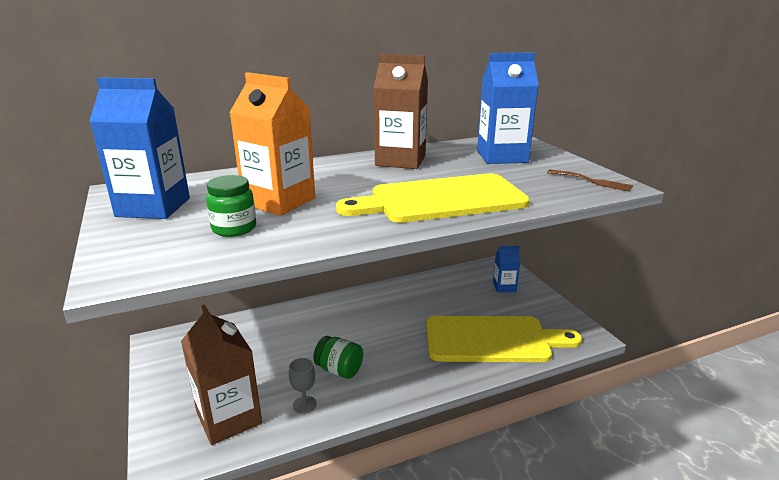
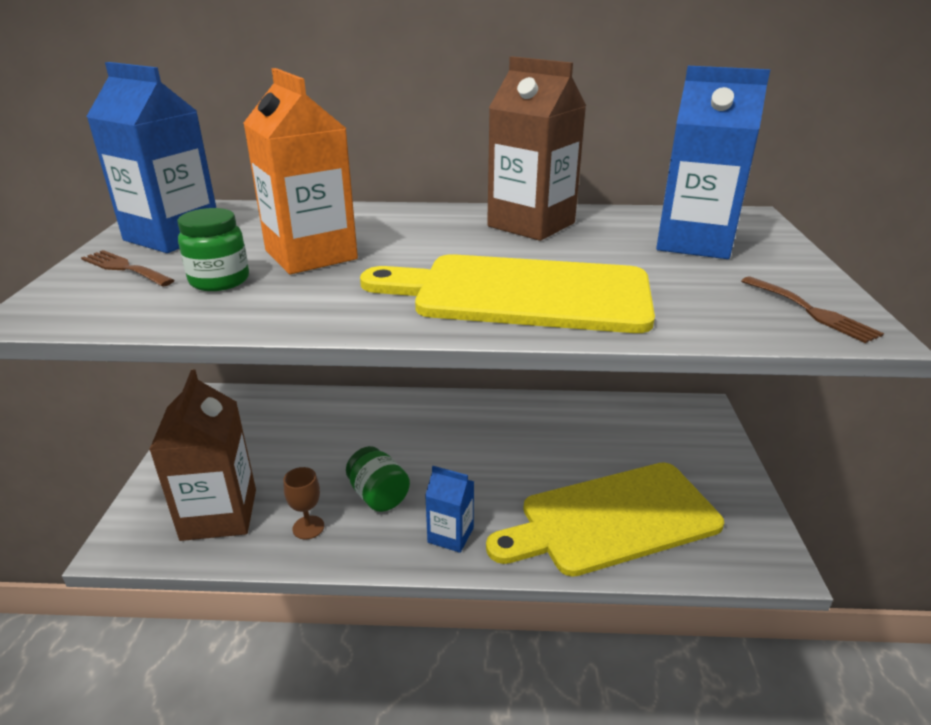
camera: 25 degrees right, 5 degrees up
grey goblet [289,358,317,414] -> brown goblet [284,467,324,539]
yellow cutting board [426,316,582,362] -> yellow cutting board turned 135 degrees clockwise [486,462,724,577]
blue carton [493,246,520,293] -> blue carton moved to [425,466,474,553]
none -> brown fork [81,250,174,287]

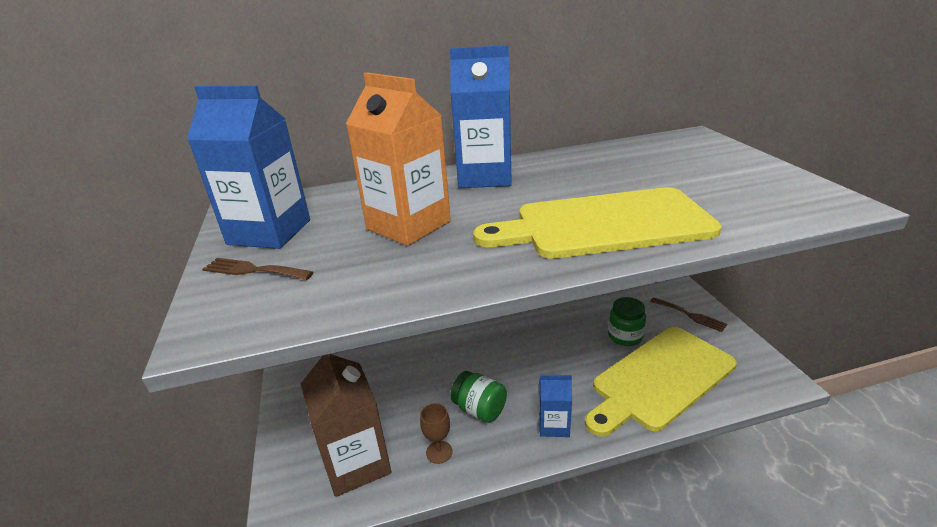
camera: 15 degrees left, 0 degrees up
green jar [177,208,249,291] -> green jar moved to [608,297,646,346]
brown carton [487,56,586,241] -> none
blue carton [656,66,770,259] -> blue carton moved to [450,45,512,188]
brown fork [741,276,884,343] -> brown fork moved to [650,297,728,332]

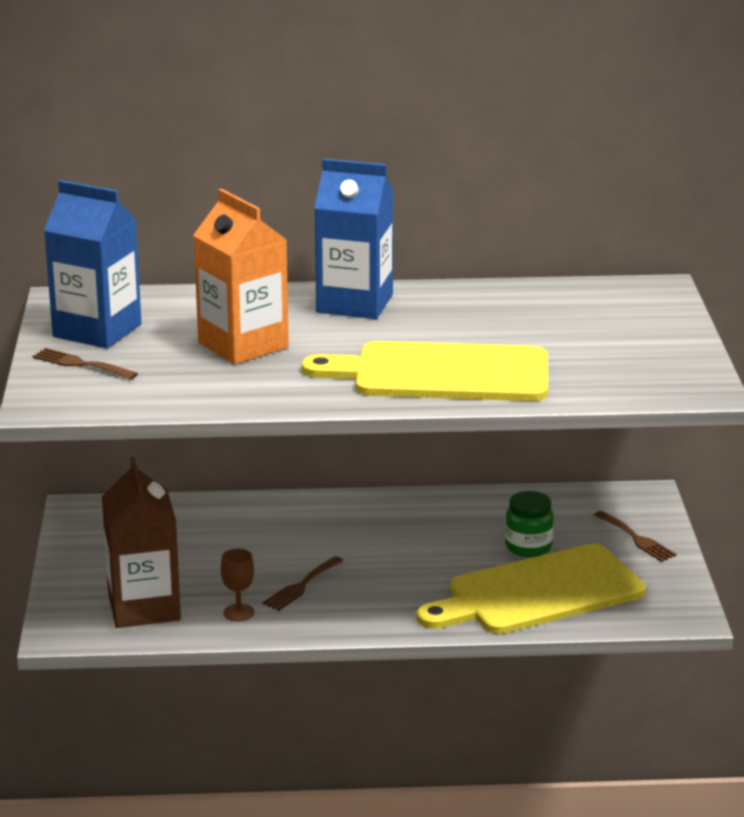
camera: 10 degrees right, 5 degrees down
green jar [451,371,507,423] -> brown fork [262,556,344,611]
blue carton [539,375,572,437] -> none

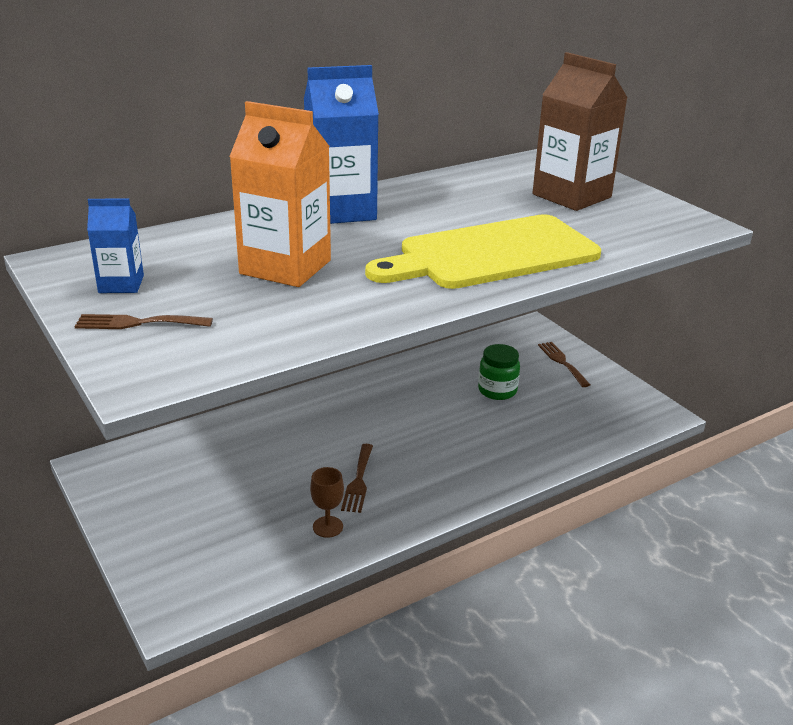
camera: 30 degrees left, 5 degrees up
blue carton [44,180,141,348] -> blue carton [87,199,144,293], size x0.54
brown carton [102,457,181,628] -> brown carton moved to [532,52,628,211]
yellow cutting board [417,544,646,634] -> none
brown fork [594,511,677,562] -> brown fork turned 135 degrees counterclockwise [538,342,590,387]

